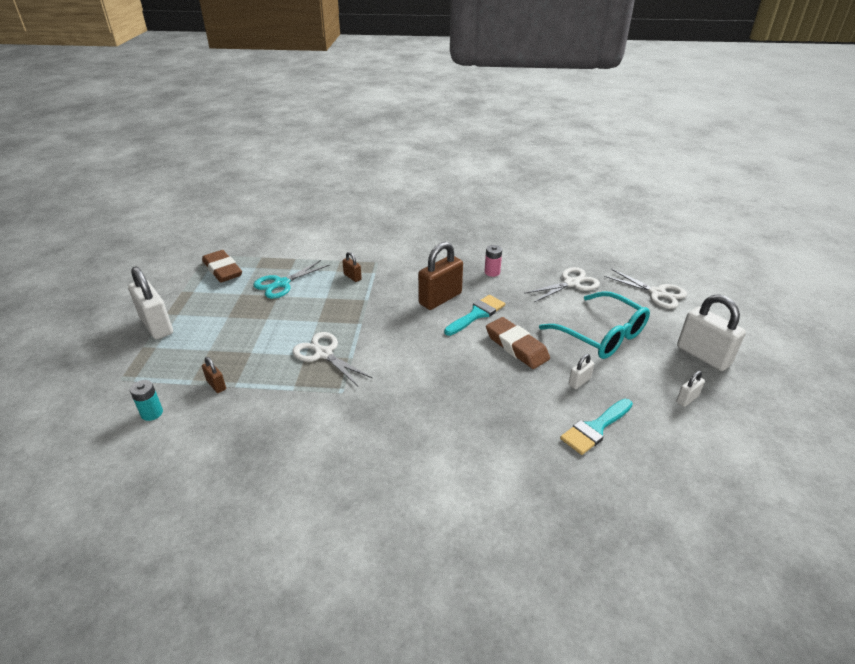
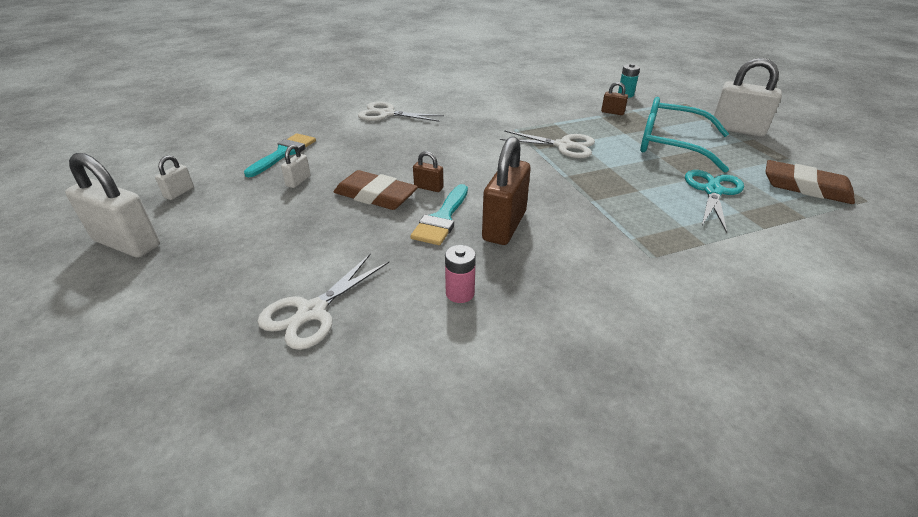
camera: 155 degrees right, 0 degrees up
brown padlock [342,252,362,282] -> brown padlock moved to [413,151,444,192]
turquoise glasses [539,291,650,359] -> turquoise glasses moved to [640,97,729,173]
white scissors [604,269,687,309] -> white scissors moved to [358,101,444,122]

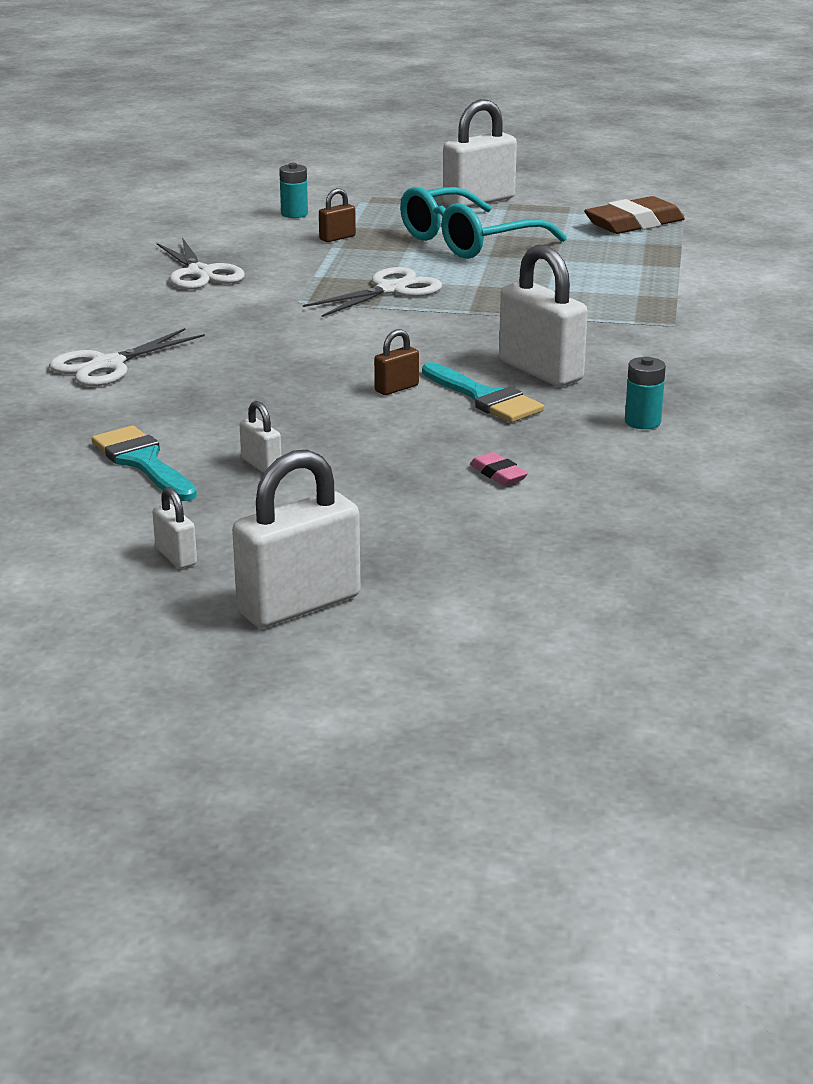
camera: 60 degrees left, 10 degrees down
white scissors [258,254,389,350] -> white scissors moved to [157,238,245,290]
brown eraser [334,170,418,210] -> none
pink battery [445,245,476,303] -> turquoise battery [625,356,666,429]
brown padlock [482,136,531,245] -> white padlock [499,245,588,386]
turquoise scissors [685,170,744,233] -> none
none -> pink eraser [470,452,528,486]

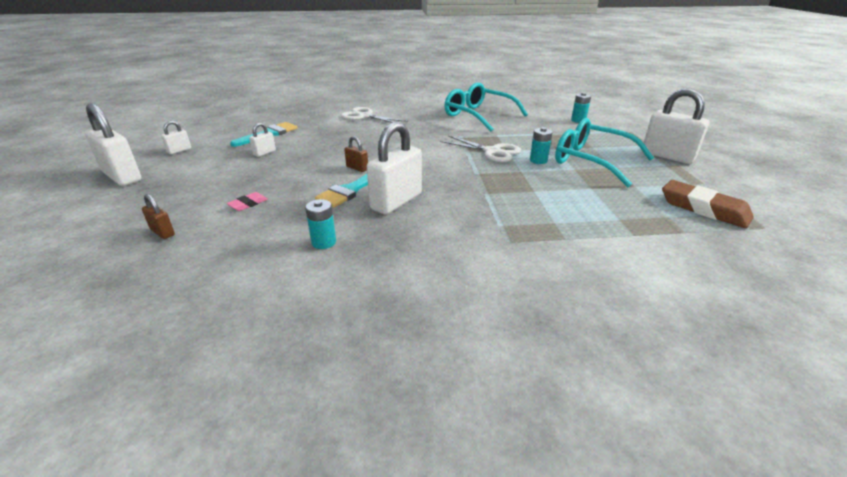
camera: 75 degrees right, 5 degrees up
white scissors [157,238,245,290] -> turquoise glasses [444,82,528,132]
brown padlock [319,188,356,242] -> brown padlock moved to [142,194,175,239]
none -> turquoise battery [530,127,553,164]

